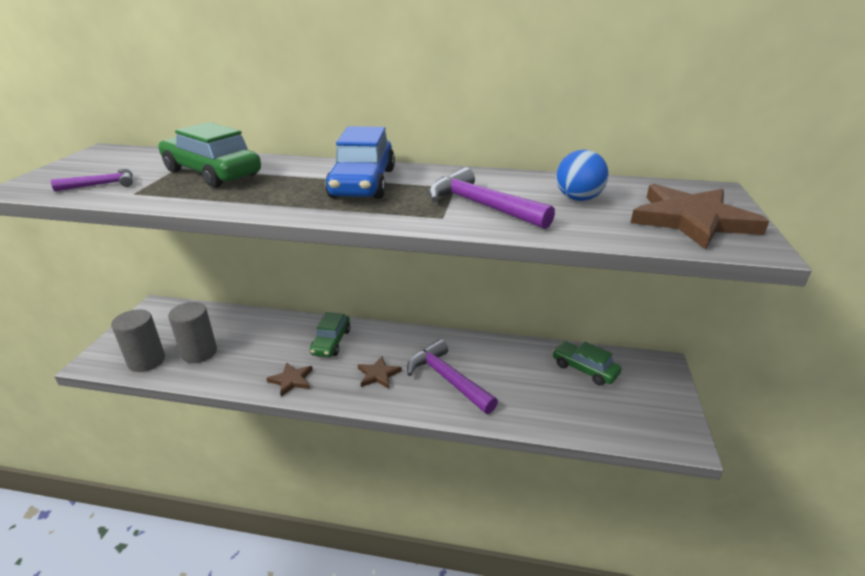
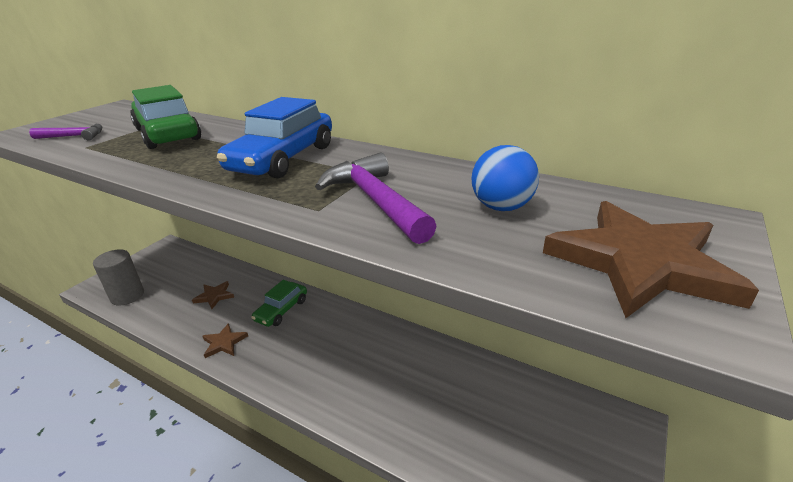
camera: 20 degrees right, 0 degrees up
grey cylinder [168,302,217,363] -> none
brown star [358,356,402,388] -> brown star moved to [192,281,234,309]
purple hammer [407,339,498,414] -> none
green car [552,341,622,386] -> none

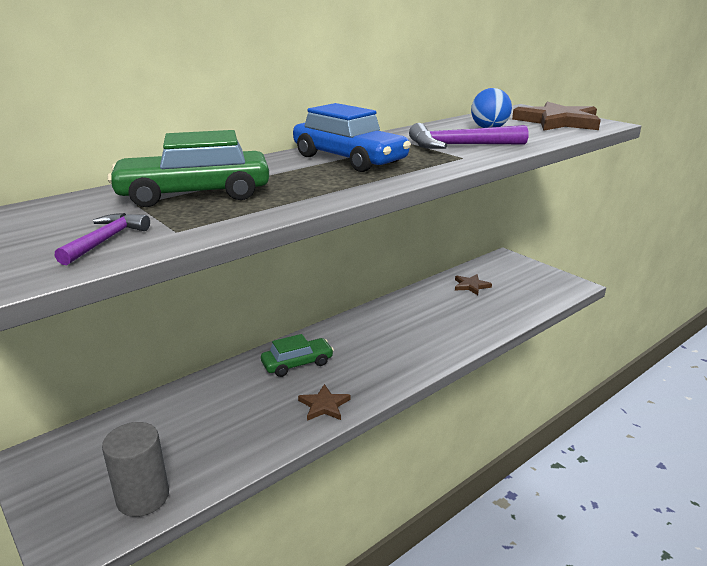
camera: 70 degrees left, 5 degrees down
brown star [192,281,234,309] -> brown star moved to [455,274,492,295]
green car [251,280,307,327] -> green car turned 75 degrees counterclockwise [261,334,334,377]

